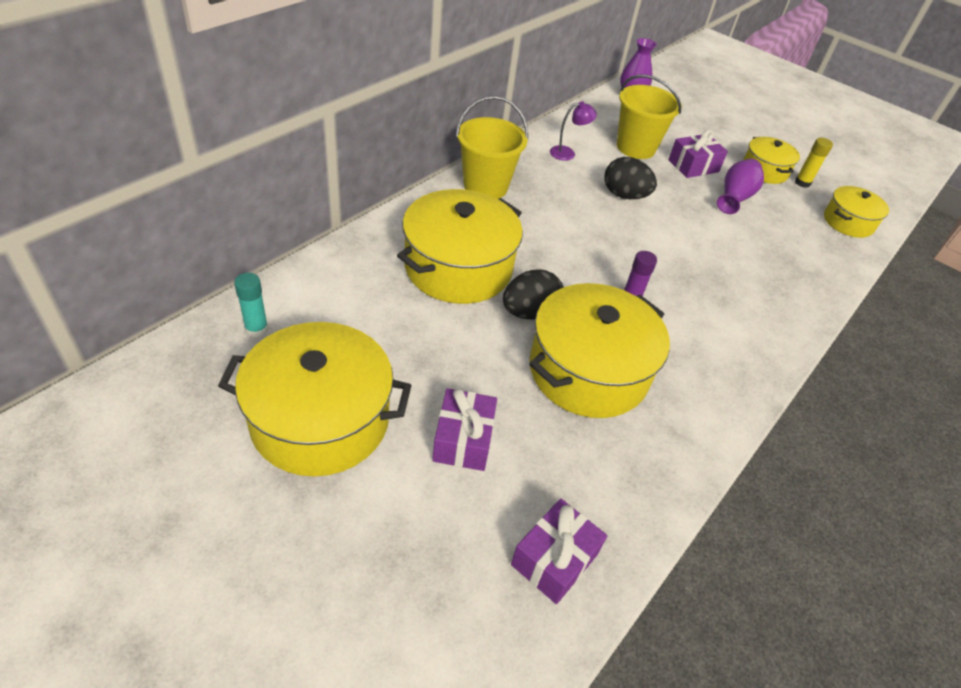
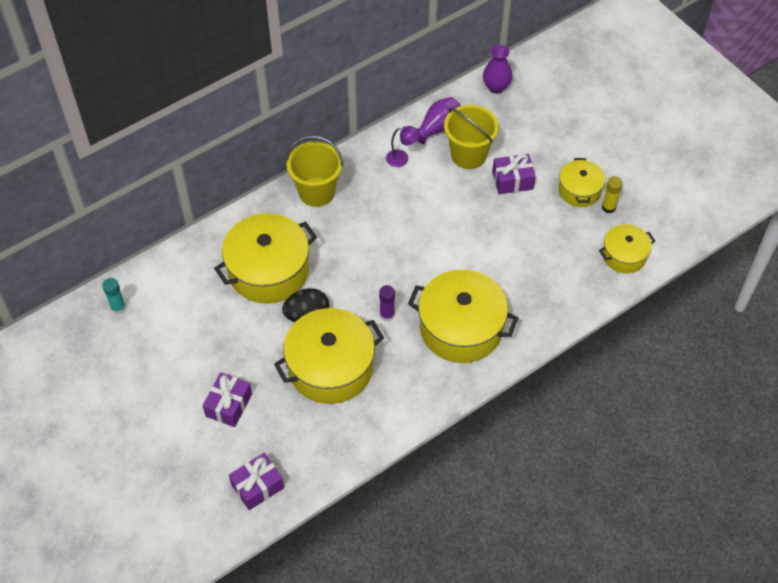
camera: 20 degrees right, 10 degrees up
yellow pot [218,322,412,477] -> yellow pot moved to [408,269,518,363]
black egg [604,157,657,199] -> none
purple vase [717,159,764,214] -> purple vase moved to [417,97,461,144]

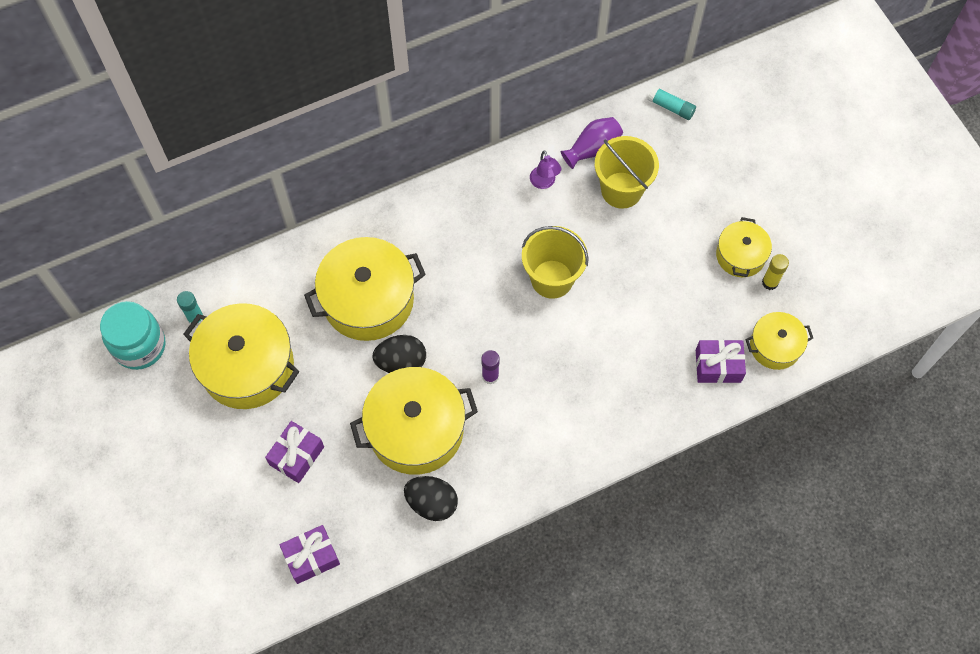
camera: 10 degrees right, 10 degrees up
yellow bucket [286,136,344,207] -> yellow bucket moved to [522,226,588,299]
purple lamp [386,126,420,167] -> purple lamp turned 60 degrees clockwise [530,150,561,189]
yellow pot [408,269,518,363] -> yellow pot moved to [183,303,299,409]
purple vase [483,45,512,94] -> turquoise glue stick [648,86,696,120]
purple gift [492,154,536,194] -> purple gift moved to [696,340,746,383]
none -> turquoise jar [100,301,166,370]
none -> black egg [404,476,458,521]

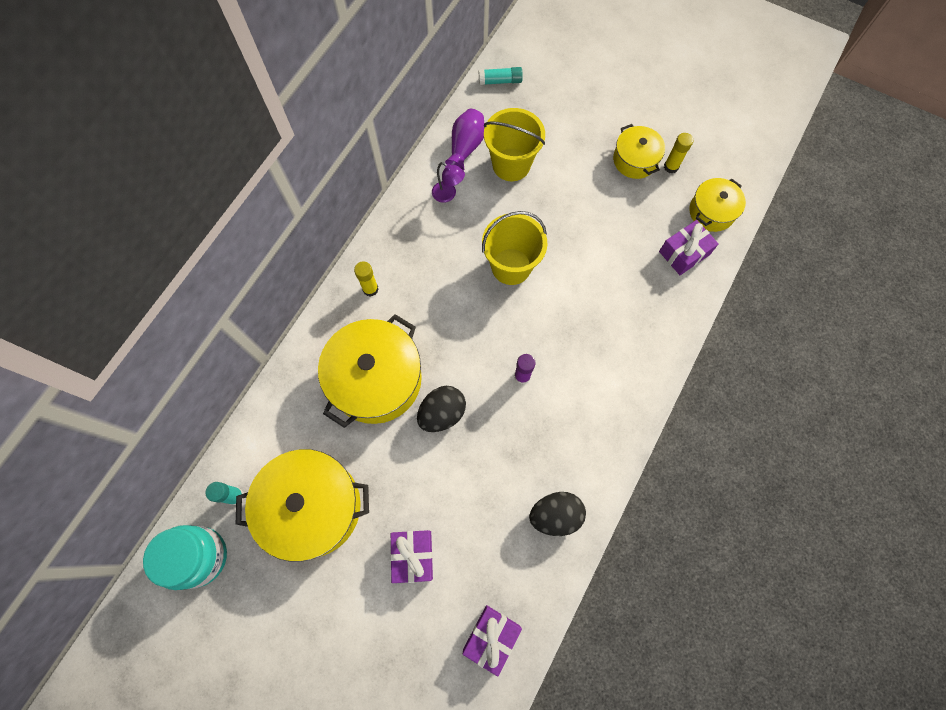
camera: 35 degrees left, 5 degrees up
yellow pot [350,367,478,475] -> none
none -> yellow glue stick [354,261,379,296]

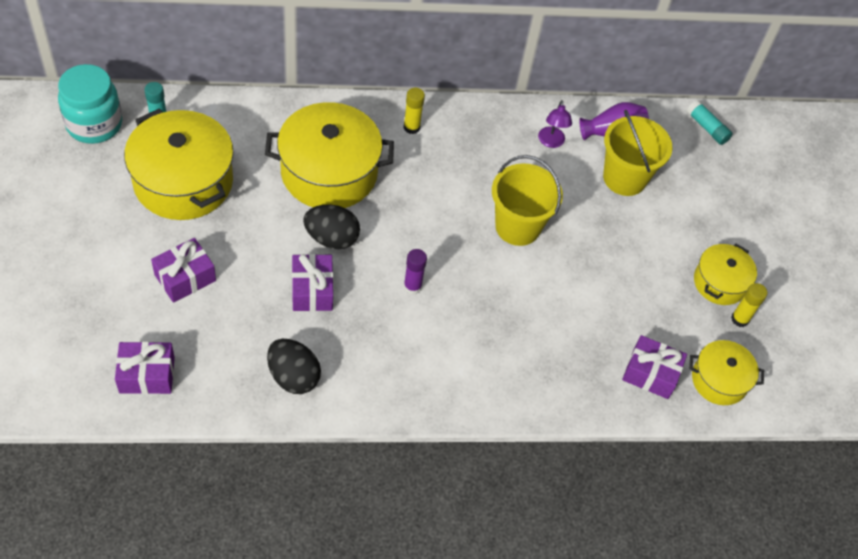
camera: 50 degrees right, 15 degrees down
none -> purple gift [292,254,333,311]

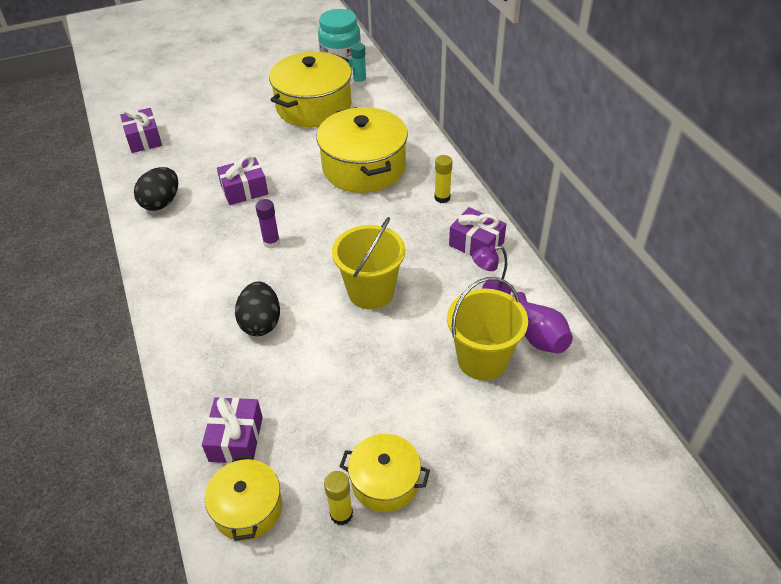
camera: 80 degrees right, 10 degrees down
purple gift [151,238,216,303] -> purple gift moved to [449,207,506,256]
black egg [303,205,360,249] -> black egg moved to [235,282,280,336]
turquoise glue stick [687,100,733,145] -> none

